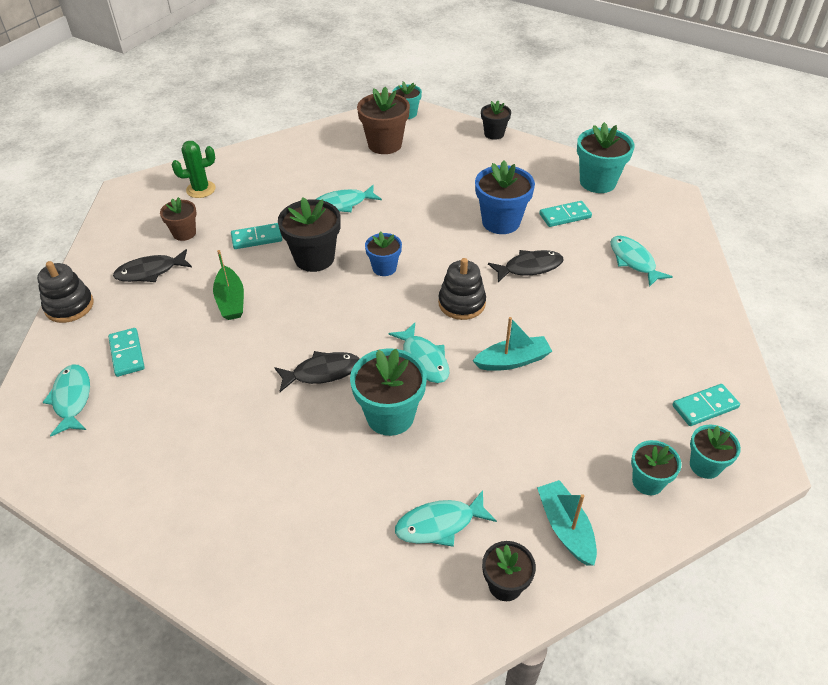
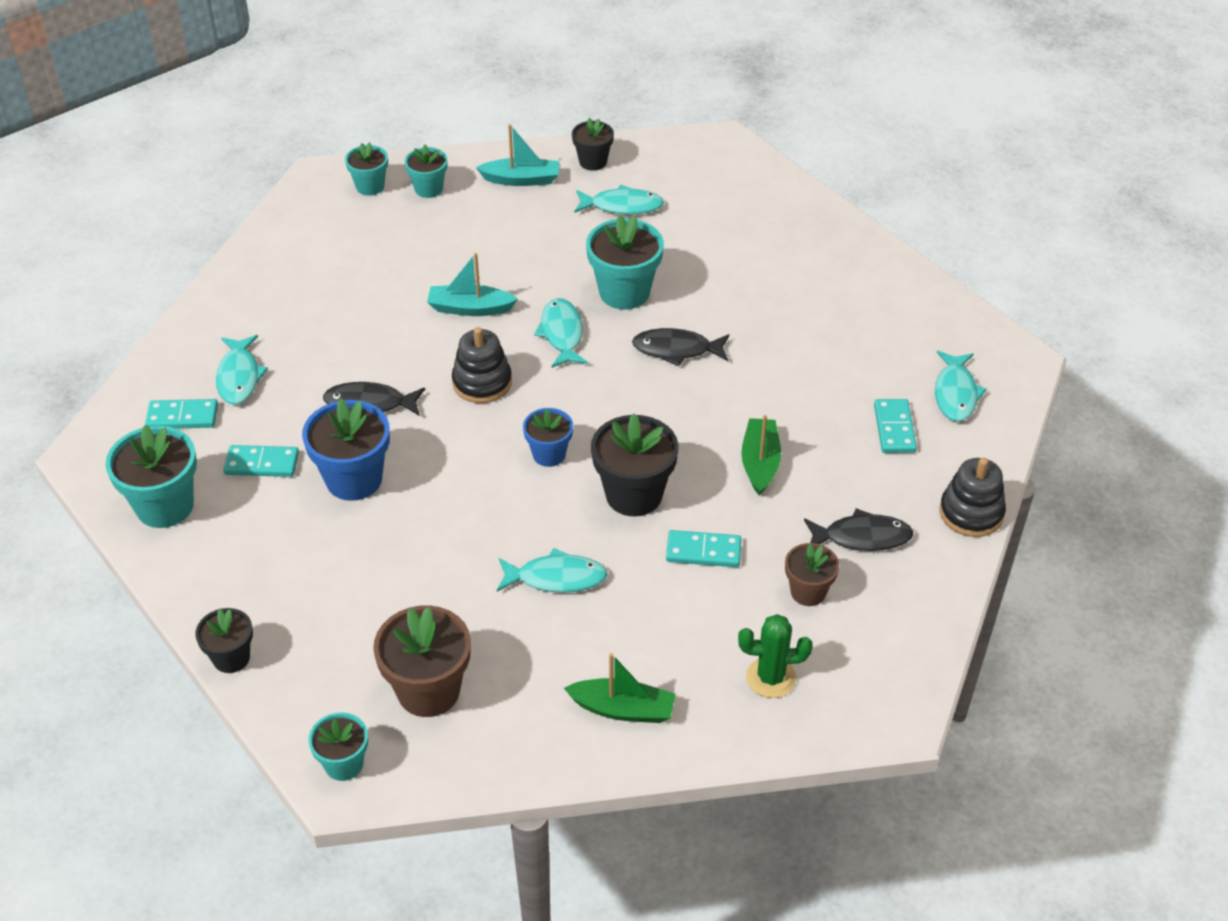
camera: 160 degrees left, 0 degrees up
turquoise boat [537,480,597,566] -> turquoise boat turned 90 degrees counterclockwise [476,124,559,186]
turquoise domino [672,384,740,426] -> turquoise domino moved to [145,399,218,429]
none -> green boat [564,653,676,723]

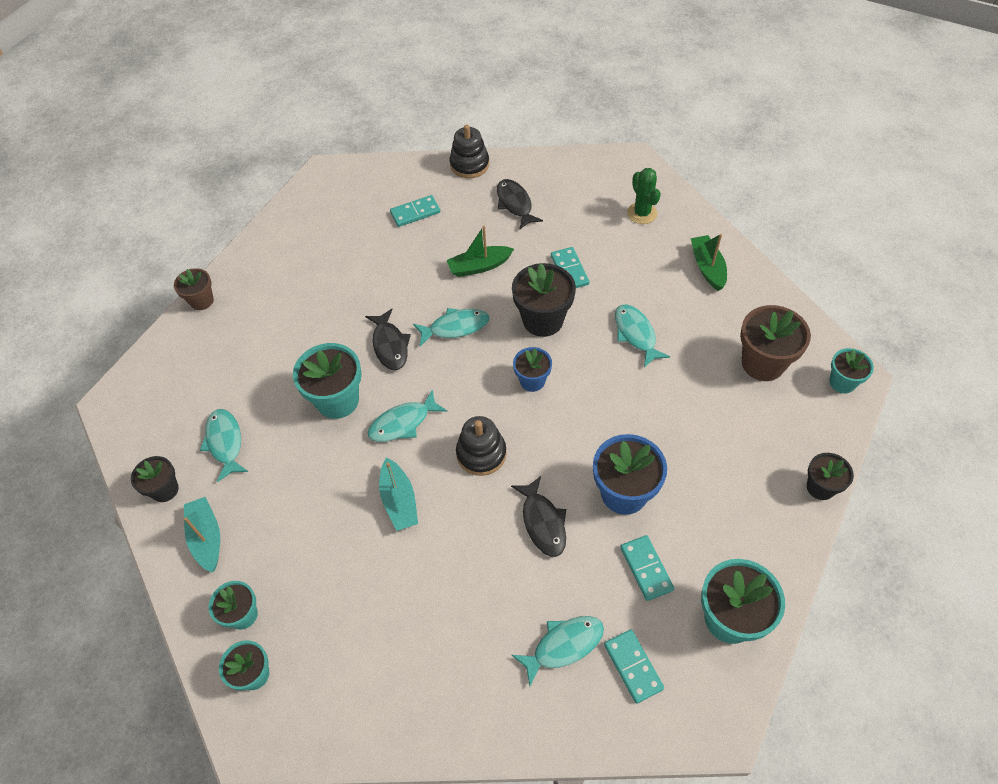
camera: 110 degrees left, 10 degrees up
brown flower pot [785,543,839,606] -> brown flower pot moved to [174,268,214,310]
turquoise fish [935,351,987,422] -> turquoise fish moved to [413,308,489,346]

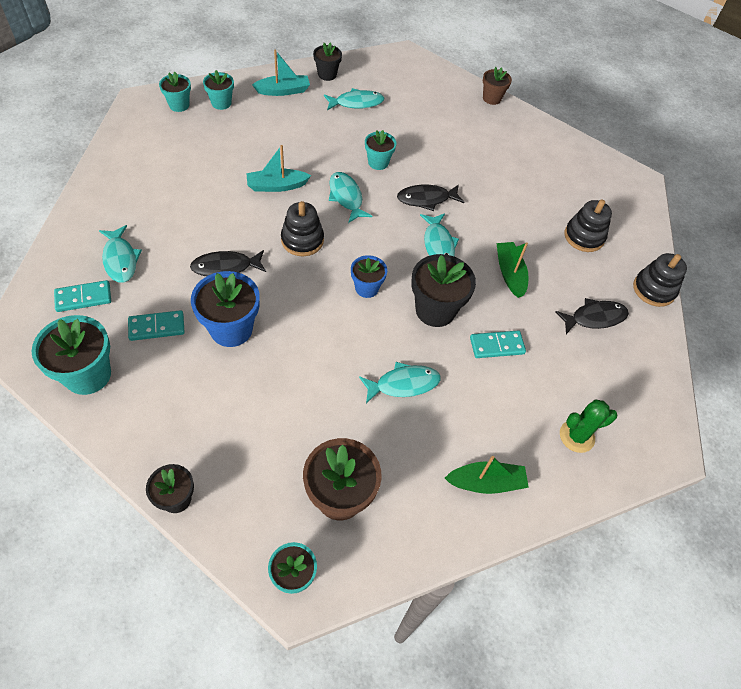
camera: 90 degrees right, 0 degrees up
turquoise flower pot [293,343,362,419] -> turquoise flower pot [365,130,396,170], size x0.60
turquoise domino [390,195,440,227] -> black stacking toy [565,200,612,252]

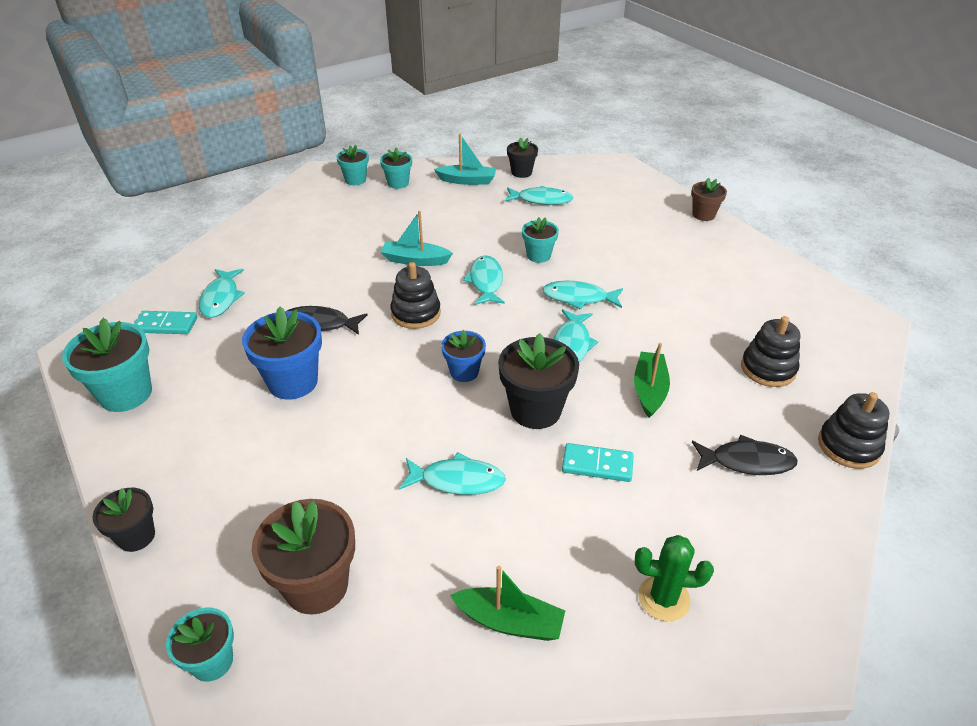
camera: 25 degrees right, 15 degrees down
turquoise domino [128,310,185,341] -> none
black fish [397,184,464,211] -> turquoise fish [542,281,623,309]

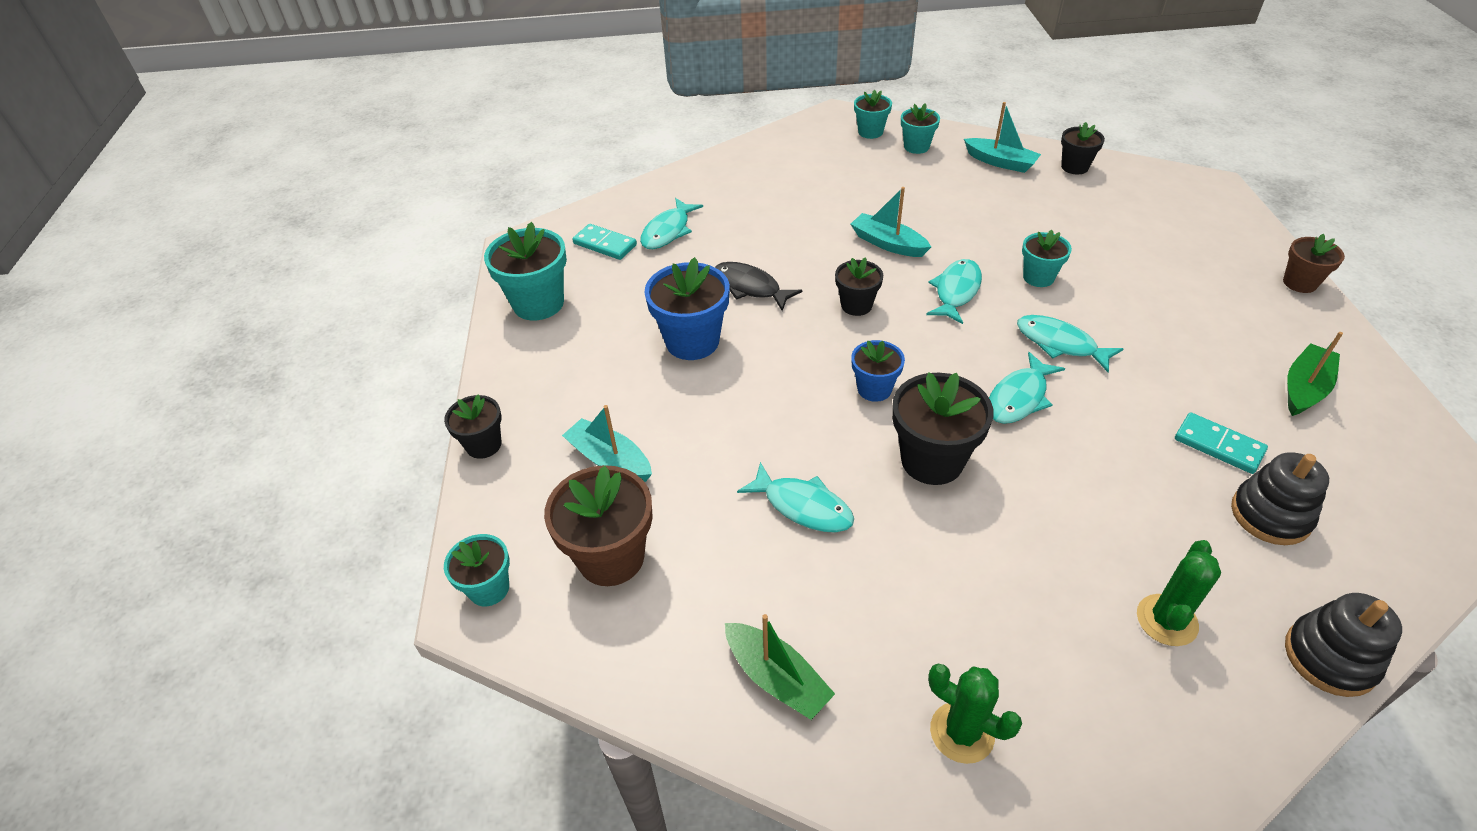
camera: 30 degrees right, 5 degrees up
black stacking toy [391,262,441,329] -> black flower pot [835,258,883,316]
turquoise fish [504,186,573,205] -> none
turquoise domino [562,443,634,482] -> turquoise domino moved to [1175,412,1268,474]
green boat [634,343,670,418] -> green boat moved to [1287,332,1343,416]
black fish [692,434,798,475] -> green cactus [1137,540,1221,646]
none -> turquoise boat [562,405,652,482]

